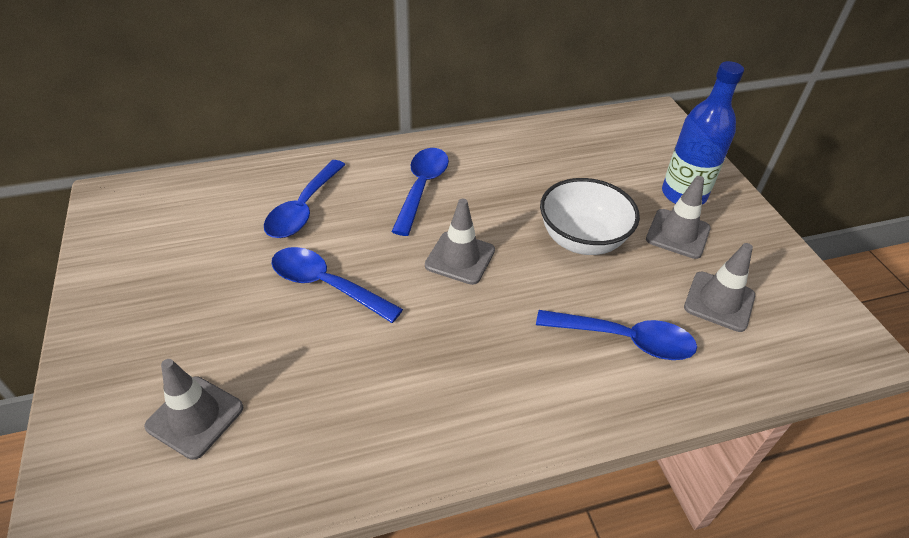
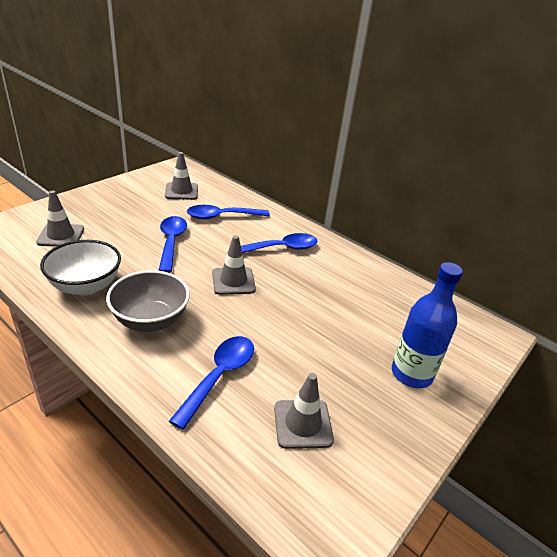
camera: 55 degrees right, 10 degrees down
blue spoon [536,310,697,360] -> blue spoon turned 135 degrees counterclockwise [169,336,254,430]
white bowl [540,178,640,255] -> white bowl moved to [40,240,121,296]
grey traffic cone [646,176,711,259] -> grey traffic cone moved to [165,152,198,200]
none -> grey bowl [106,270,190,332]

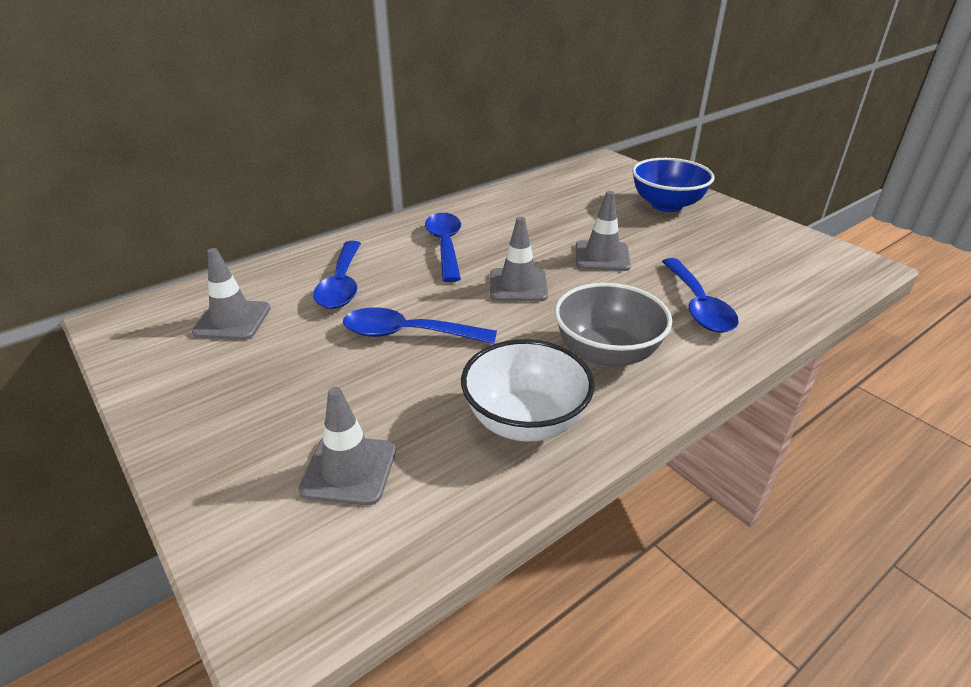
camera: 75 degrees left, 0 degrees up
blue spoon [169,336,254,430] -> blue spoon turned 135 degrees counterclockwise [662,258,739,333]
grey traffic cone [274,373,334,449] -> grey traffic cone moved to [576,191,631,271]
blue bottle [392,262,463,388] -> blue bowl [632,158,715,212]

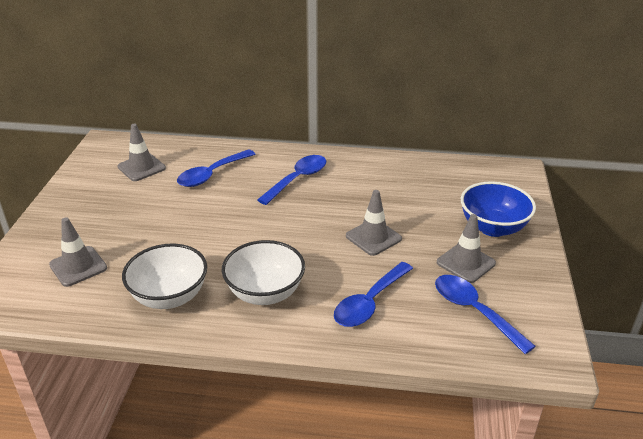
camera: 45 degrees right, 0 degrees up
blue spoon [343,307,497,344] -> blue spoon moved to [435,275,536,354]
grey traffic cone [490,217,548,301] -> grey traffic cone moved to [437,214,496,283]
grey bowl [554,283,672,368] -> white bowl [222,240,305,305]

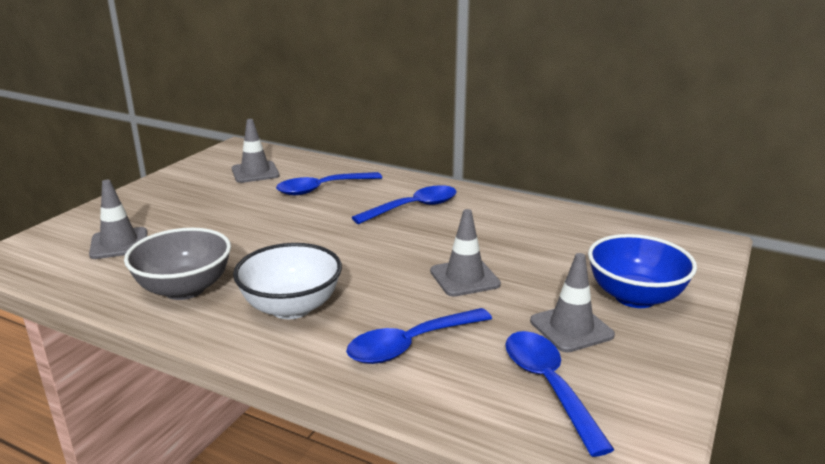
camera: 20 degrees right, 10 degrees down
white bowl [122,244,207,309] -> grey bowl [124,228,231,300]

